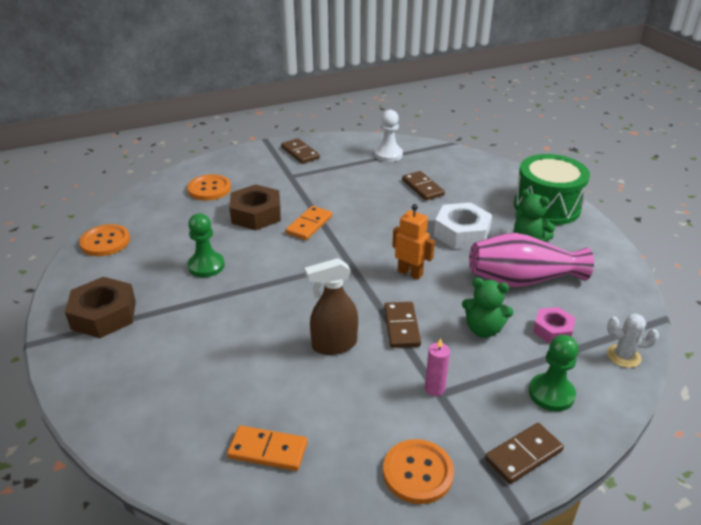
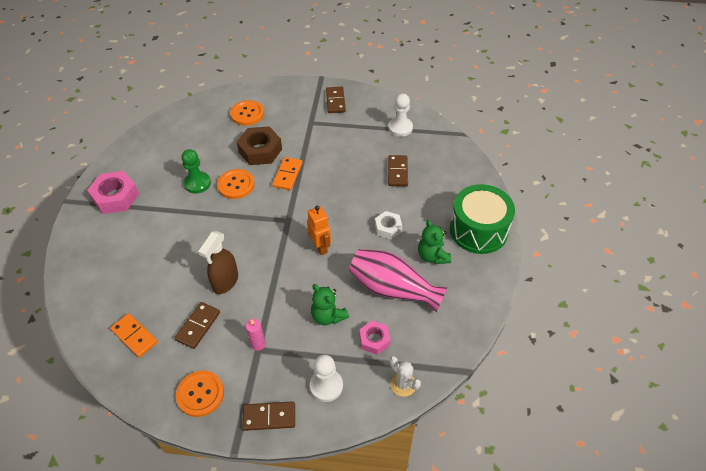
camera: 30 degrees right, 15 degrees up
brown nut [65,277,136,338] -> pink nut [87,171,139,214]
orange button [79,224,130,256] -> orange button moved to [217,169,255,199]
orange domino [286,206,332,240] -> orange domino turned 45 degrees counterclockwise [272,157,302,190]
brown spray bottle [305,258,358,355] -> brown spray bottle turned 75 degrees counterclockwise [198,231,238,294]
brown domino [384,302,421,348] -> brown domino moved to [175,302,220,349]
white nut [434,203,492,249] -> white nut [375,211,402,239], size x0.60
green pawn [529,335,578,411] -> white pawn [310,355,343,402]

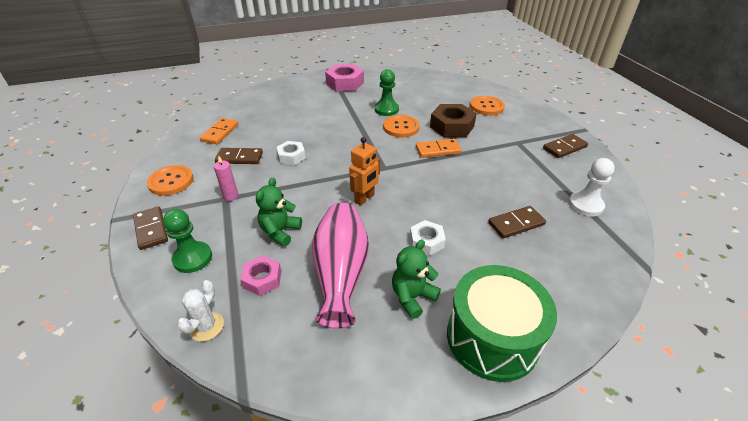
camera: 65 degrees right, 10 degrees down
brown spray bottle [198,231,238,294] -> white nut [276,141,306,165]
white pawn [310,355,343,402] -> green pawn [163,209,212,273]

